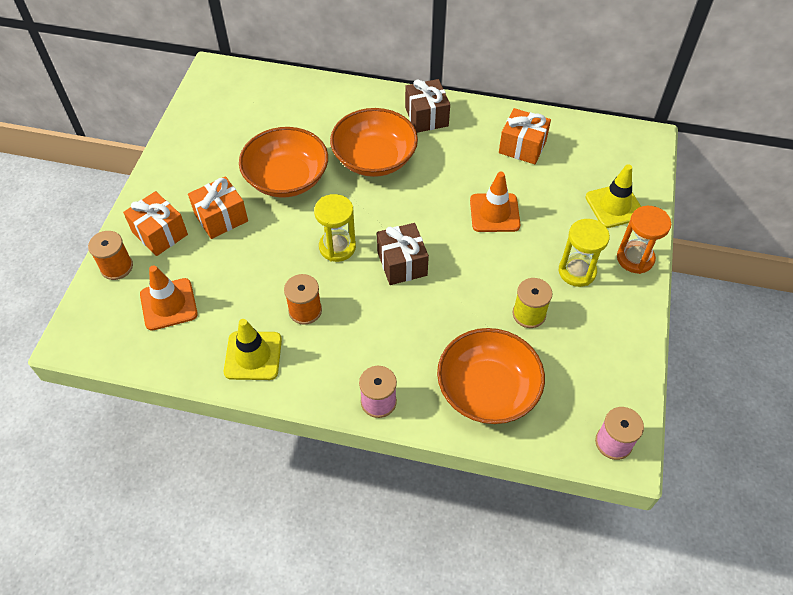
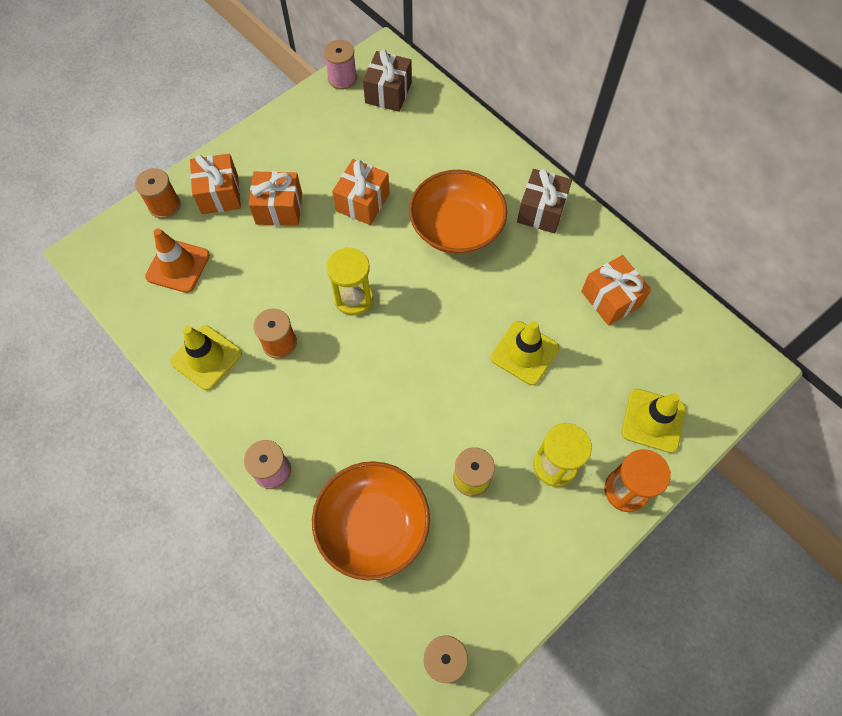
camera: 35 degrees right, 10 degrees up
orange bowl [239,127,328,198] -> orange gift [332,159,390,225]
brown gift [377,223,429,285] -> brown gift moved to [363,49,412,112]
orange traffic cone [470,172,521,232] -> yellow traffic cone [491,321,560,385]
none -> pink spool [324,40,357,90]

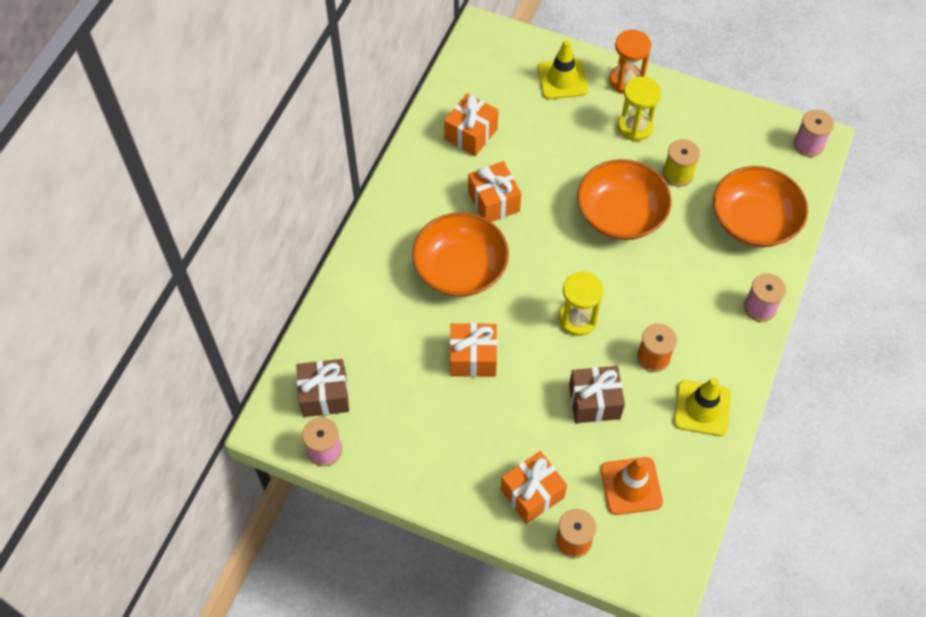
camera: 115 degrees left, 5 degrees down
orange gift [249,171,302,226] -> orange gift moved to [468,161,521,222]
yellow traffic cone [491,321,560,385] -> none
brown gift [517,169,572,233] -> brown gift moved to [569,366,625,423]
none -> orange bowl [577,159,672,240]

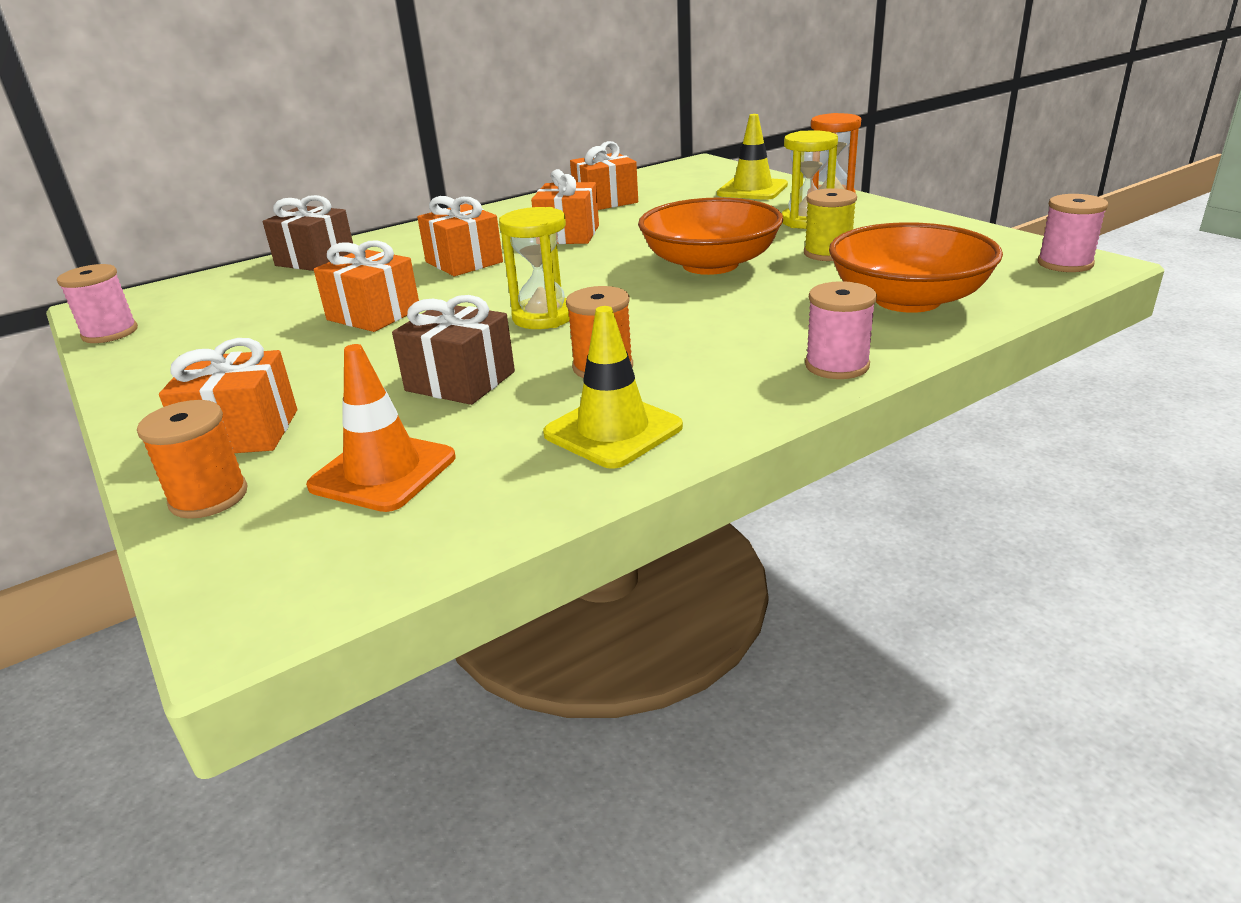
camera: 35 degrees right, 30 degrees down
brown gift [296,359,349,417] -> brown gift moved to [263,195,353,271]
orange bowl [412,212,509,297] -> orange gift [417,196,503,276]

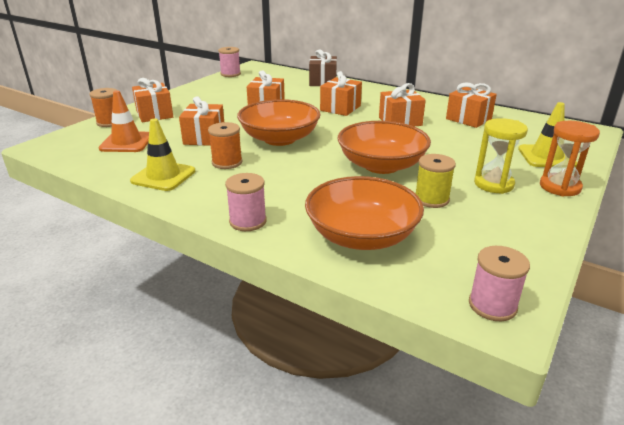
camera: 65 degrees right, 0 degrees up
brown gift [392,295,515,405] -> orange gift [179,96,224,146]
yellow hourglass [499,207,570,329] -> orange bowl [237,99,321,146]

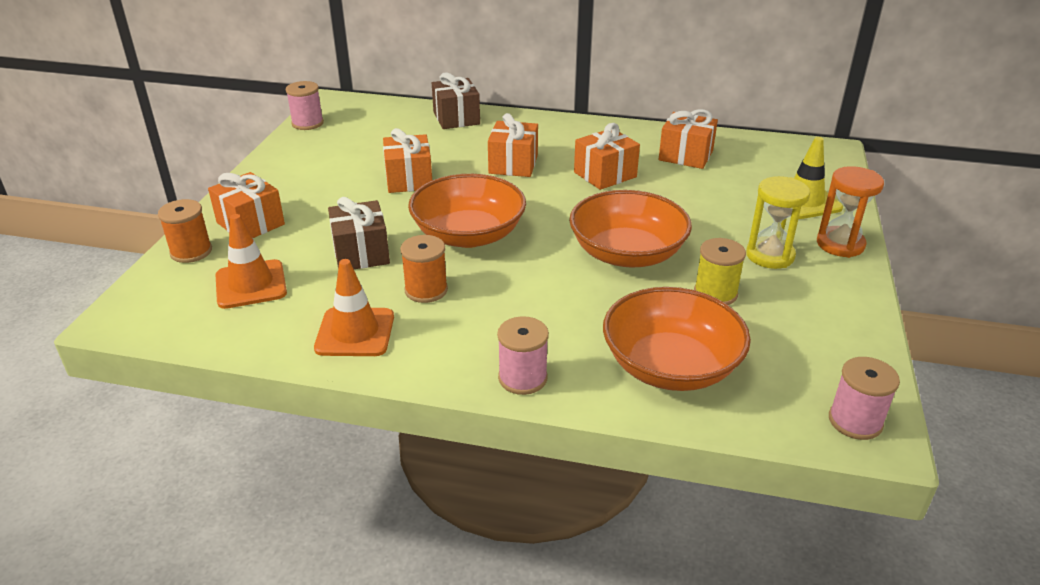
camera: 20 degrees left, 5 degrees up
yellow traffic cone [130,119,195,191] -> orange traffic cone [314,259,394,356]
orange gift [179,96,224,146] -> brown gift [328,197,390,269]

